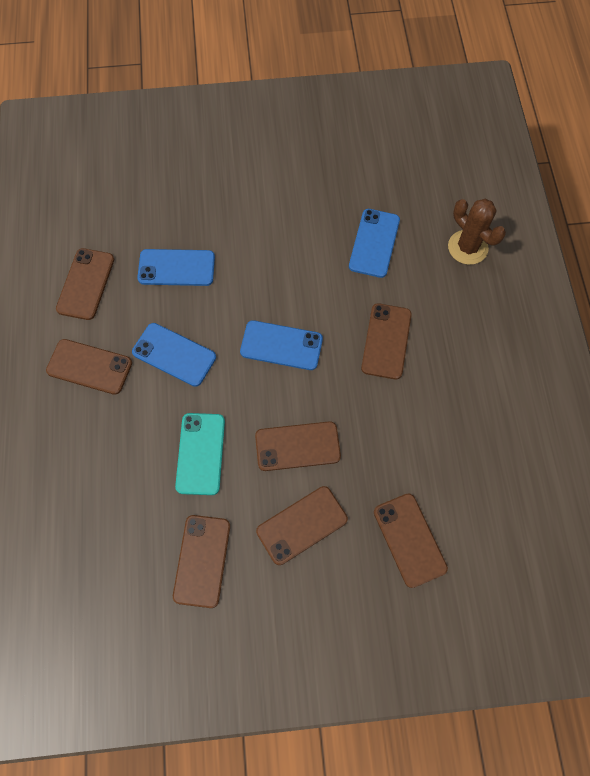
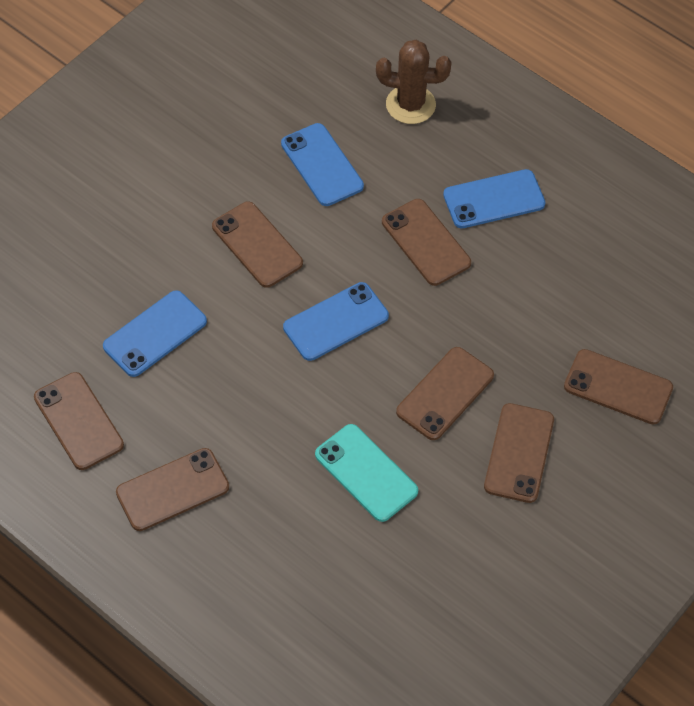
camera: 45 degrees left, 10 degrees down
blue phone [132,323,216,387] -> blue phone moved to [443,169,546,228]
brown phone [173,515,230,608] -> brown phone moved to [212,201,303,288]

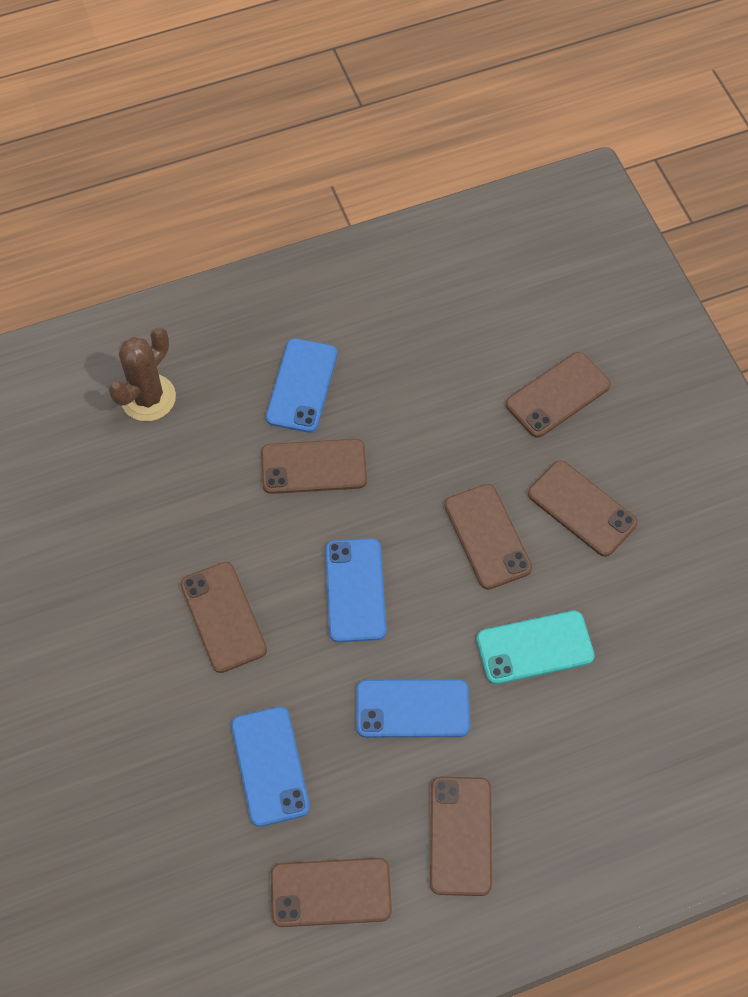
camera: 60 degrees left, 5 degrees up
brown phone [212,201,303,288] -> brown phone turned 75 degrees clockwise [180,562,267,673]
blue phone [281,123,364,206] -> blue phone moved to [357,679,470,738]

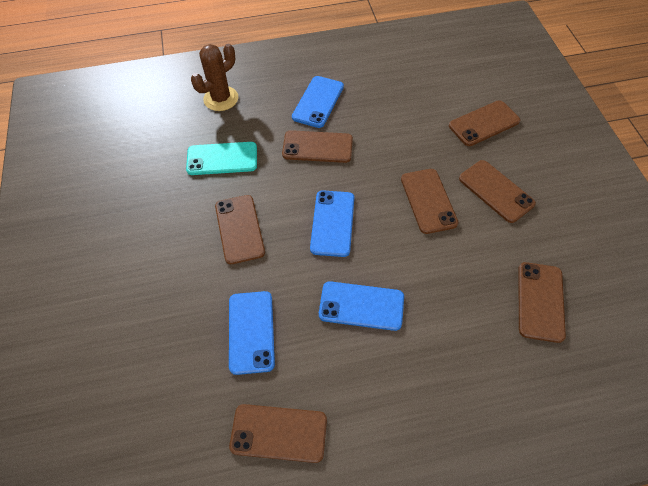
camera: 10 degrees right, 5 degrees down
brown phone [430,777,492,896] -> brown phone moved to [518,262,566,343]
turquoise phone [477,611,595,684] -> turquoise phone moved to [186,142,257,175]

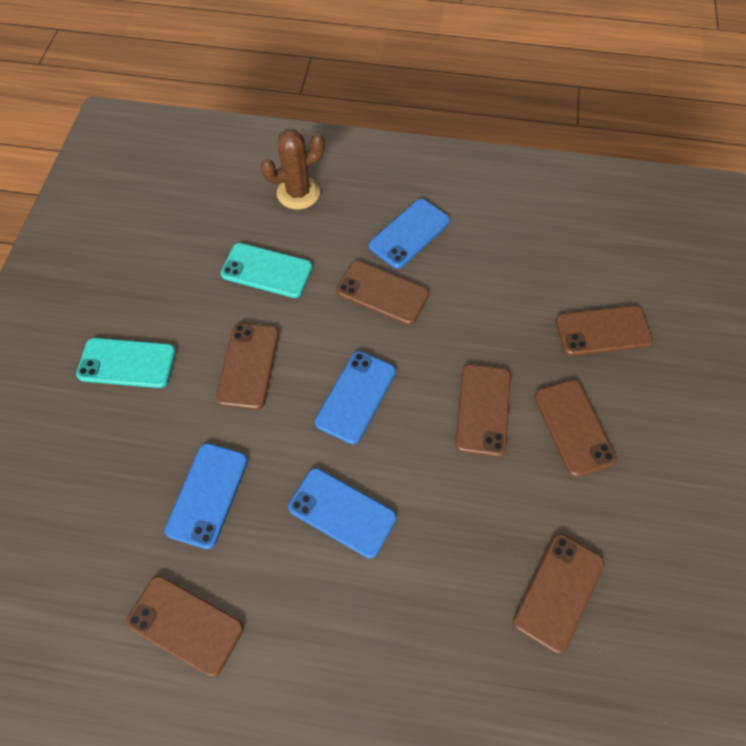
camera: 20 degrees right, 5 degrees up
none -> turquoise phone [76,338,176,388]

